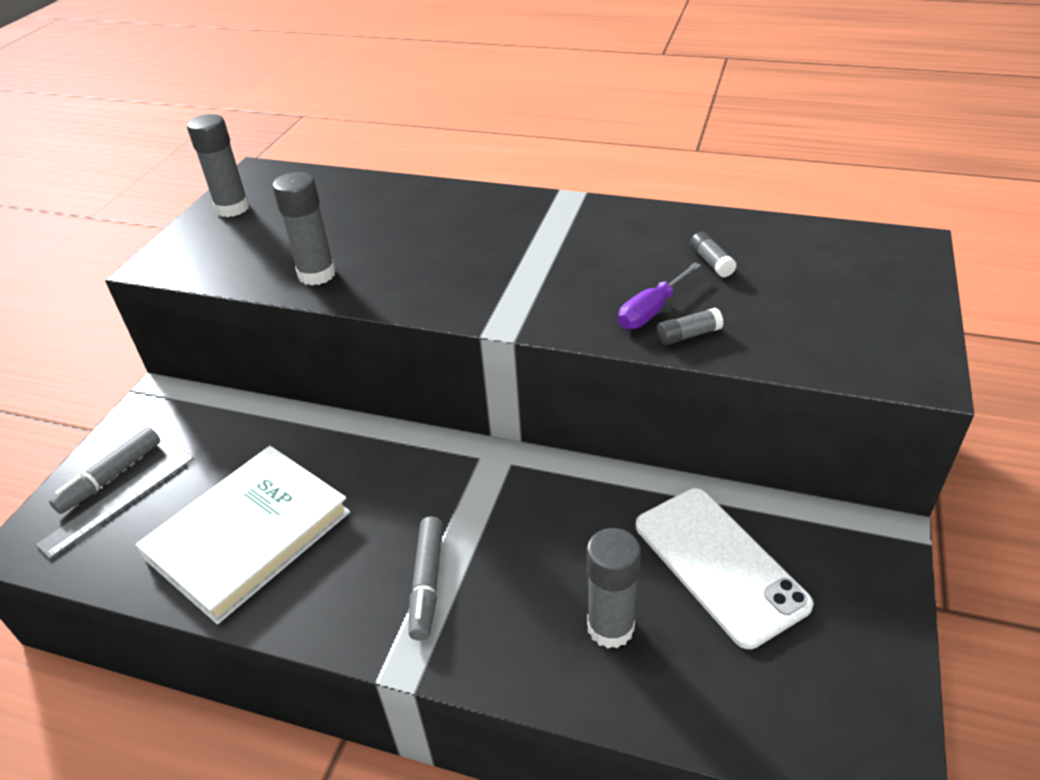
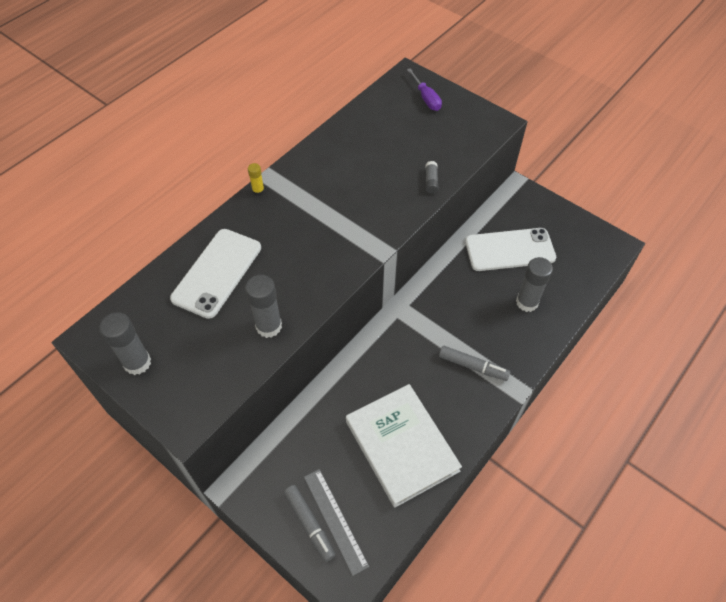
camera: 70 degrees left, 15 degrees up
purple screwdriver [618,262,701,329] -> purple screwdriver moved to [407,68,442,111]
grey glue stick [690,232,736,277] -> none
none -> white phone [170,229,261,319]
none -> yellow glue stick [248,163,265,196]

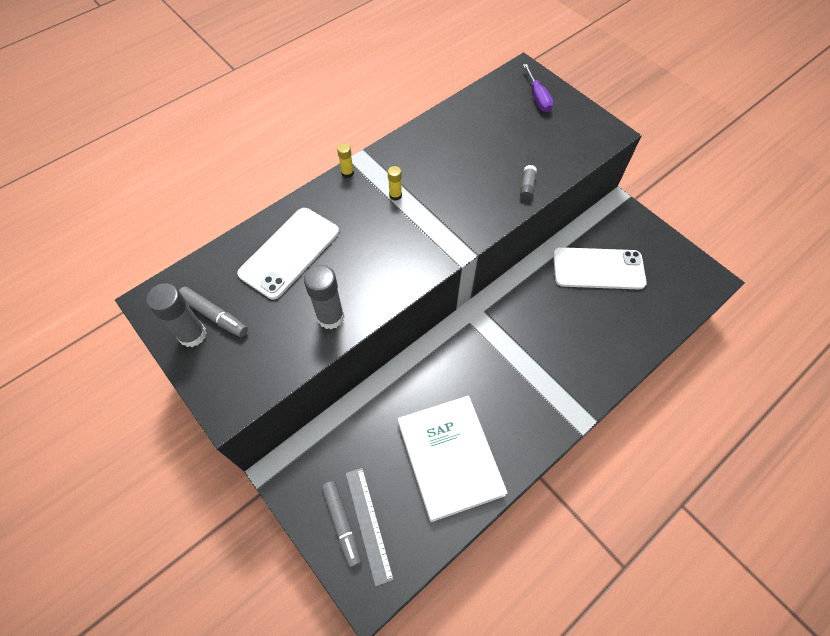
camera: 10 degrees right, 5 degrees up
grey marker [439,346,510,381] -> grey marker moved to [179,287,248,337]
grey glue stick [516,257,553,312] -> none
none -> yellow glue stick [388,166,402,201]

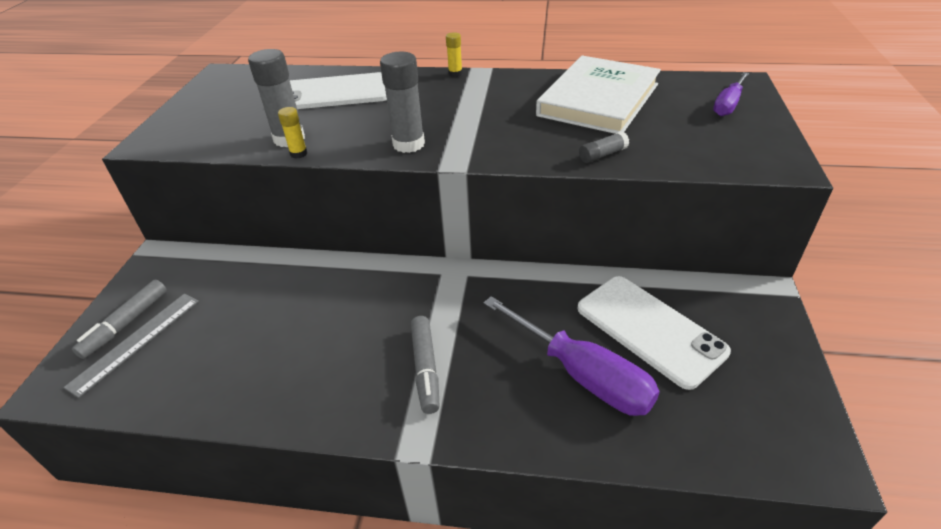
camera: 50 degrees right, 20 degrees down
grey glue stick [146,283,207,347] -> grey glue stick moved to [380,52,425,153]
grey marker [179,287,248,337] -> grey marker moved to [411,316,439,414]
yellow glue stick [388,166,402,201] -> yellow glue stick moved to [278,107,307,159]
white book [398,396,508,522] -> white book moved to [536,56,661,134]
none -> purple screwdriver [483,296,660,416]

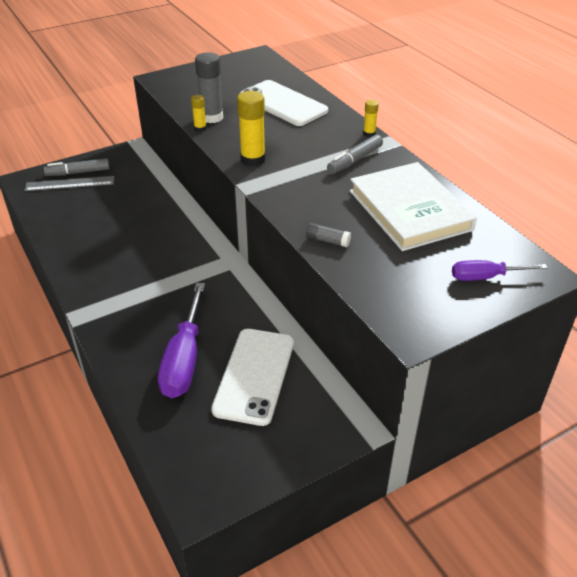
camera: 50 degrees right, 0 degrees up
grey glue stick [380,52,425,153] -> yellow glue stick [237,91,266,167]
grey marker [411,316,439,414] -> grey marker moved to [327,134,383,174]
white book [536,56,661,134] -> white book turned 75 degrees clockwise [350,162,477,251]

